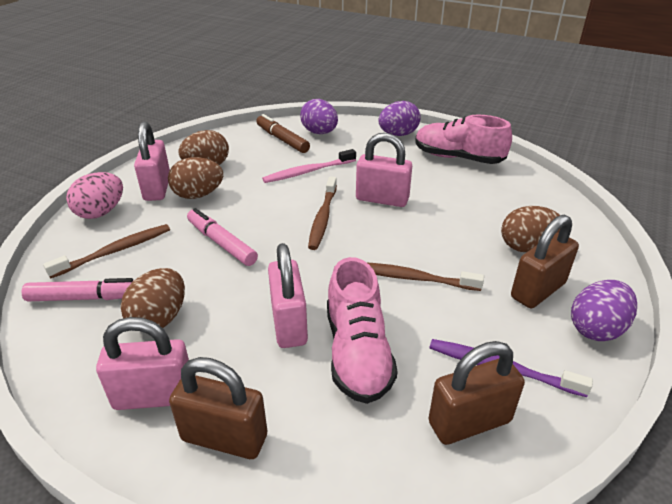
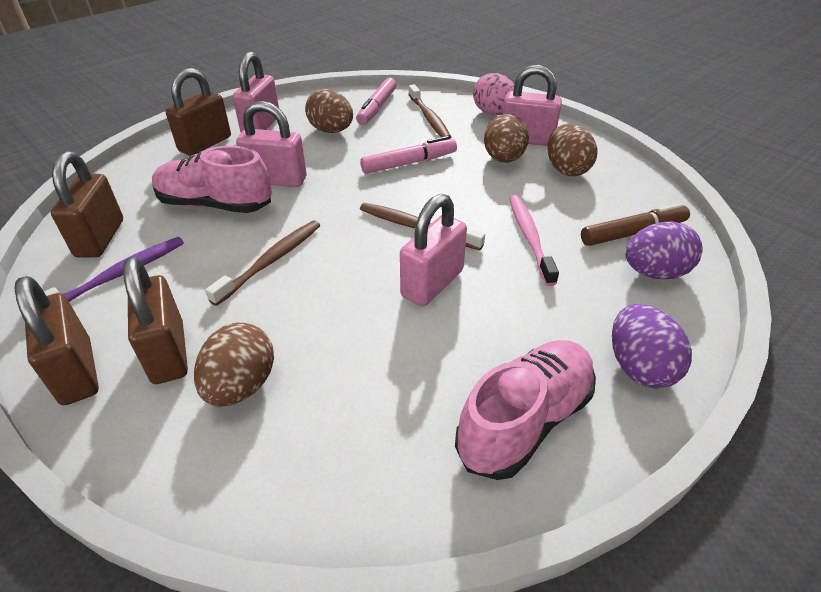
camera: 110 degrees right, 5 degrees up
purple egg [571,280,637,341] -> brown padlock [14,276,99,405]

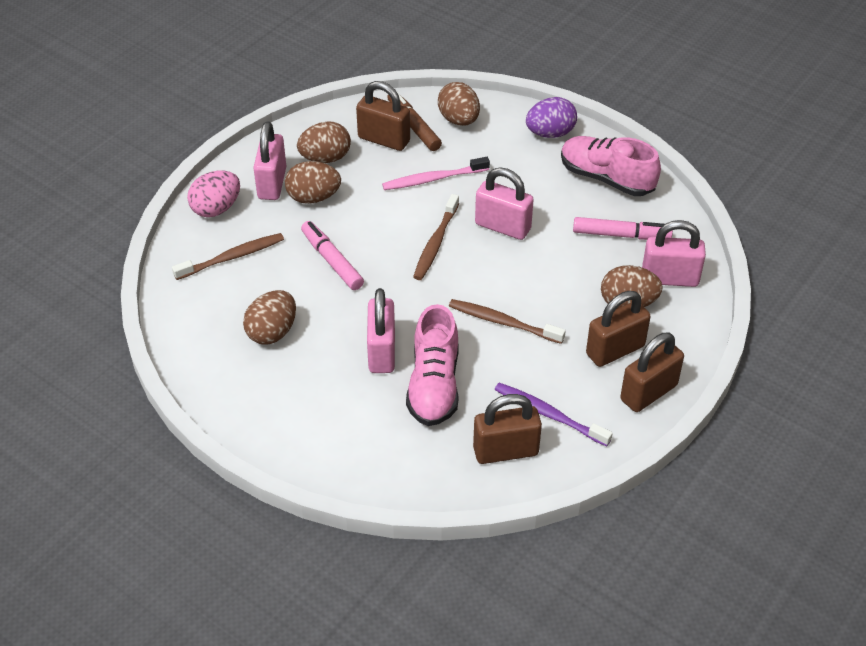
camera: 100 degrees left, 5 degrees up
brown padlock [166,68,231,156] -> brown padlock moved to [356,81,410,151]
pink padlock [233,52,279,132] -> pink padlock moved to [642,220,706,287]
pink marker [356,78,397,125] -> pink marker moved to [573,217,673,240]
purple egg [625,221,703,279] -> brown egg [438,82,480,126]

